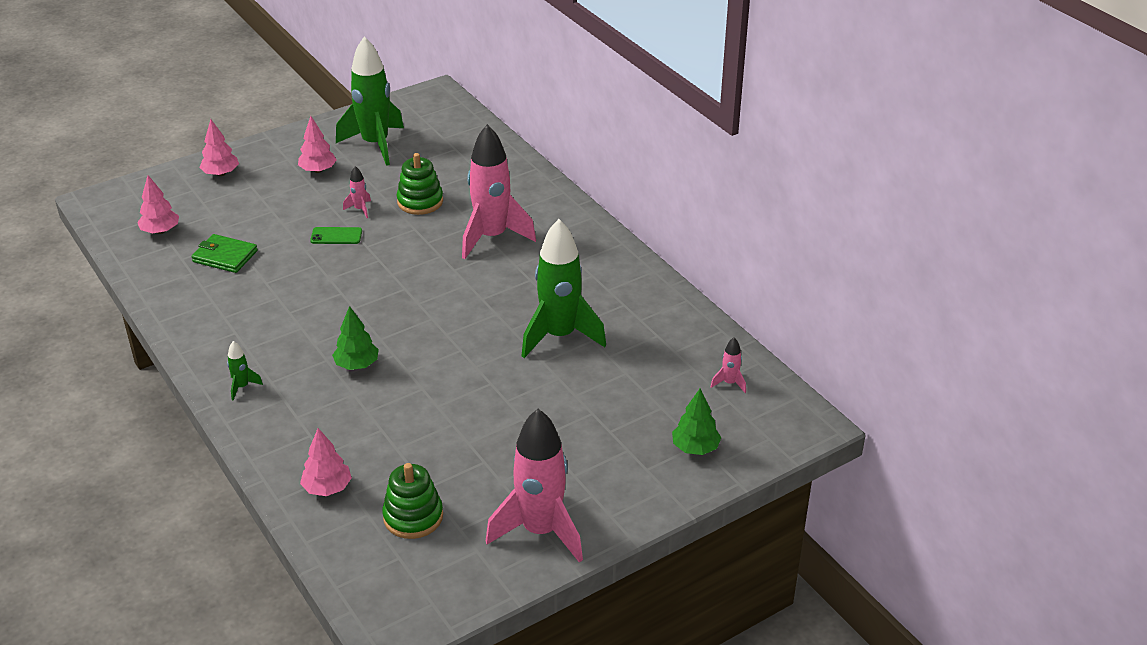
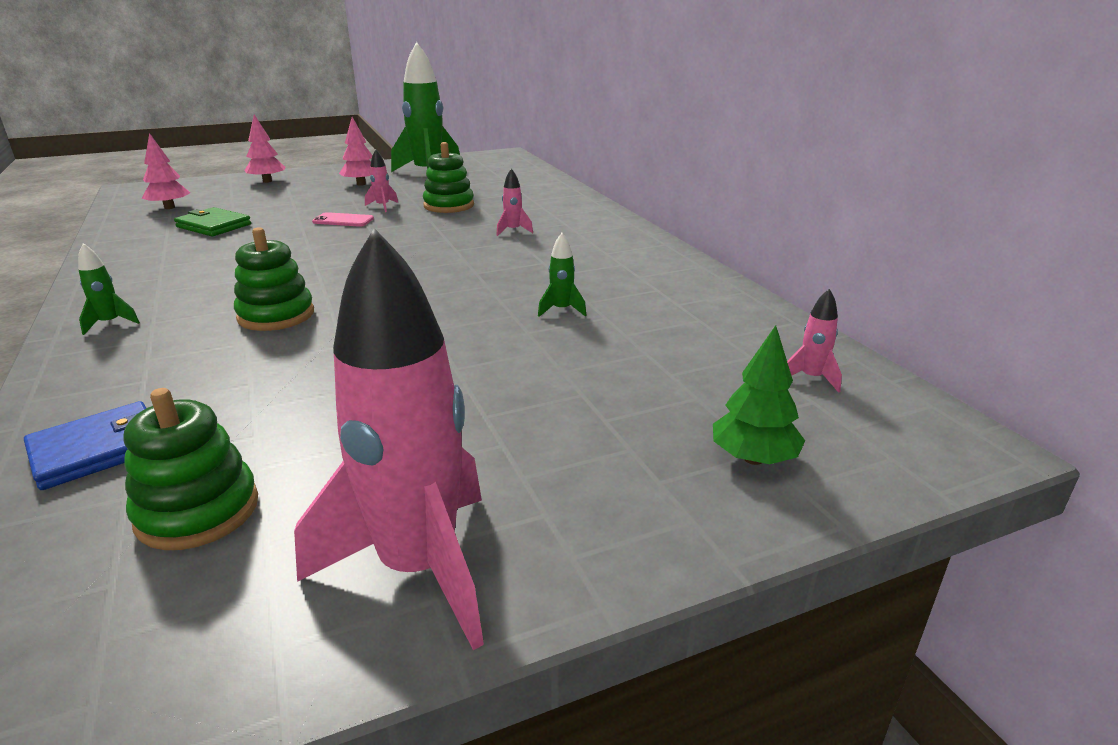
camera: 10 degrees right, 10 degrees down
pink tree [300,428,352,496] -> blue wallet [24,401,146,490]
green phone [310,227,362,244] -> pink phone [312,212,374,227]
green tree [332,306,379,370] -> green stacking toy [234,227,314,331]
pink rocket [462,124,536,259] -> pink rocket [496,168,533,236], size x0.40
green rocket [522,219,606,358] -> green rocket [538,233,587,317], size x0.40

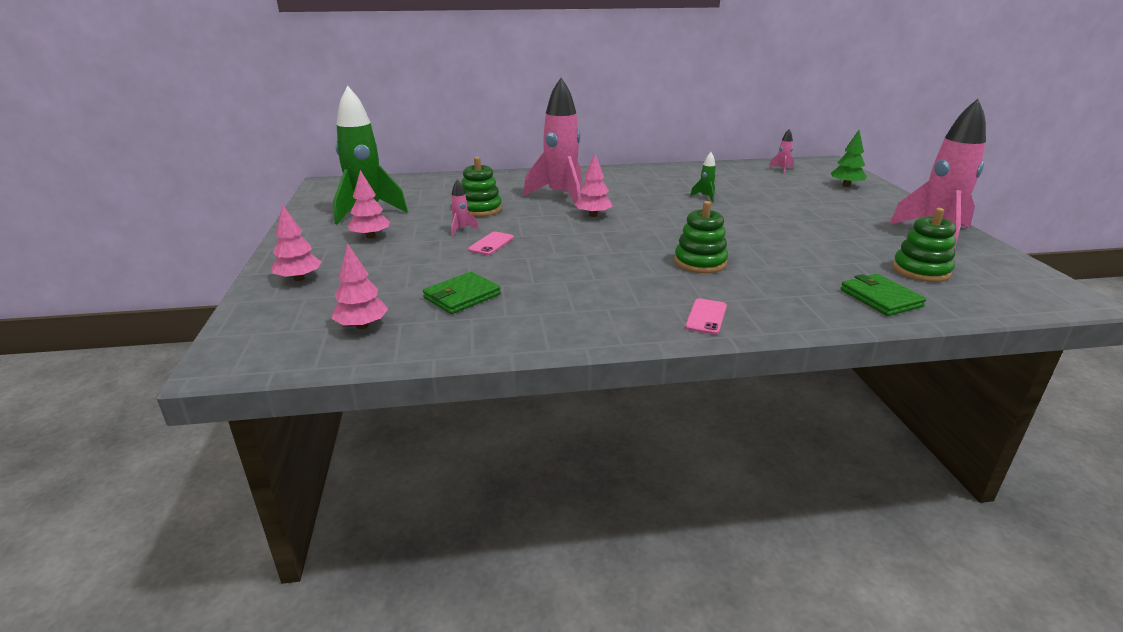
camera: 75 degrees left, 0 degrees up
blue wallet [24,401,146,490] -> green wallet [841,274,926,316]
green rocket [78,243,140,335] -> pink phone [685,298,727,335]
pink rocket [496,168,533,236] -> pink rocket [523,78,582,208], size x2.47
none -> pink tree [574,154,613,217]

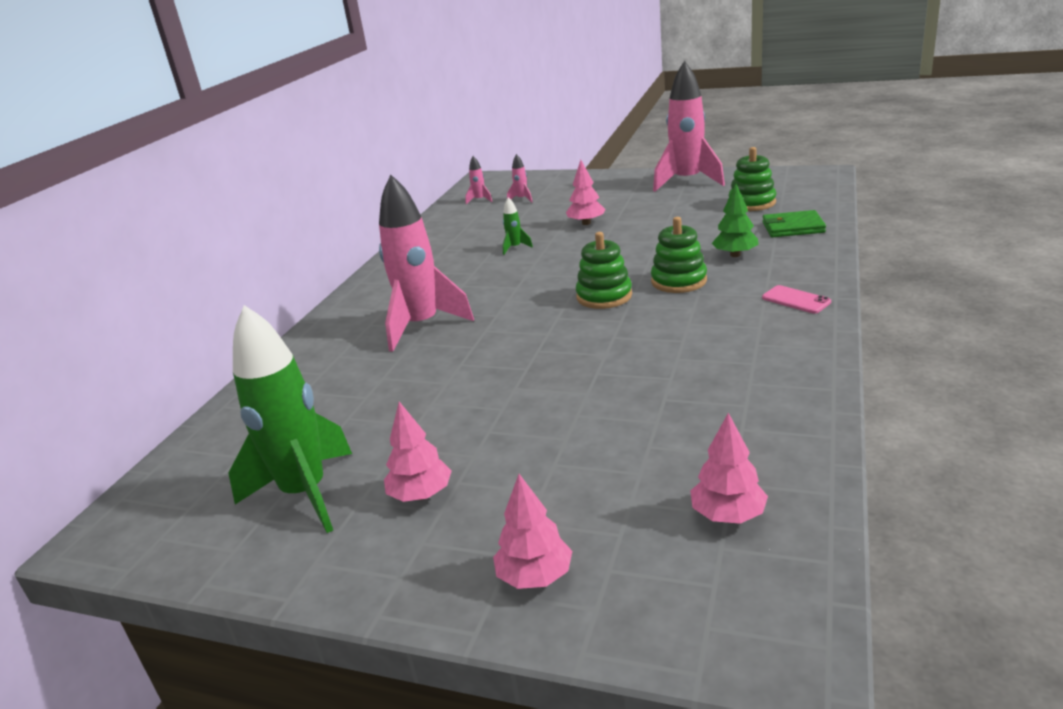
camera: 60 degrees left, 0 degrees up
green wallet [423,272,501,314] -> none
pink rocket [450,180,479,236] -> pink rocket moved to [507,154,533,203]
green stacking toy [461,157,502,217] -> green stacking toy moved to [576,232,632,309]
pink phone [468,232,514,255] -> none
pink tree [574,154,613,217] -> pink tree moved to [566,160,605,225]
green tree [831,130,867,187] -> green tree moved to [712,183,759,257]

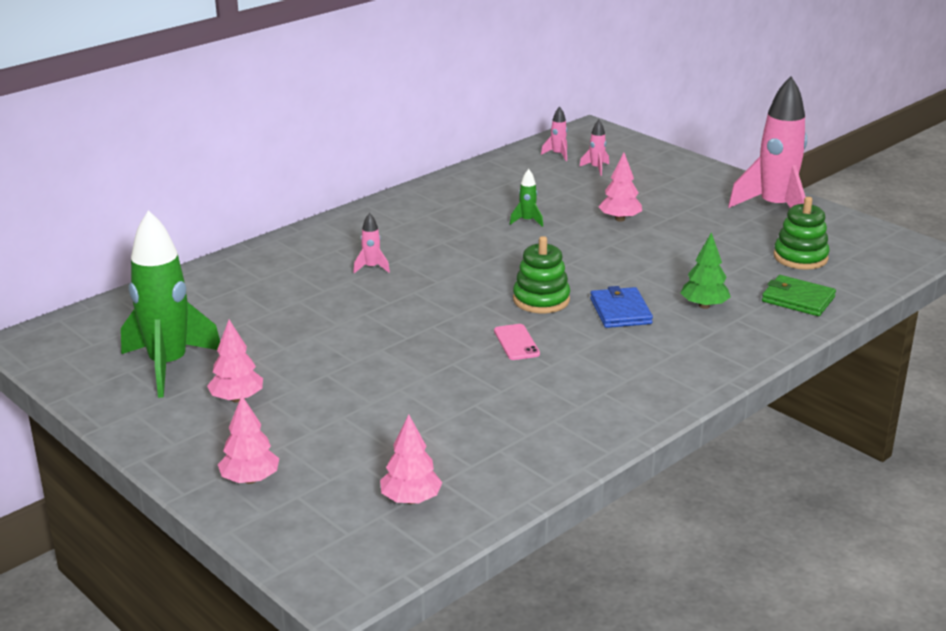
camera: 25 degrees right, 0 degrees up
pink rocket [379,175,474,352] -> pink rocket [353,213,390,273], size x0.40
green stacking toy [651,217,707,293] -> blue wallet [590,286,653,328]
pink phone [762,285,831,313] -> pink phone moved to [494,324,540,360]

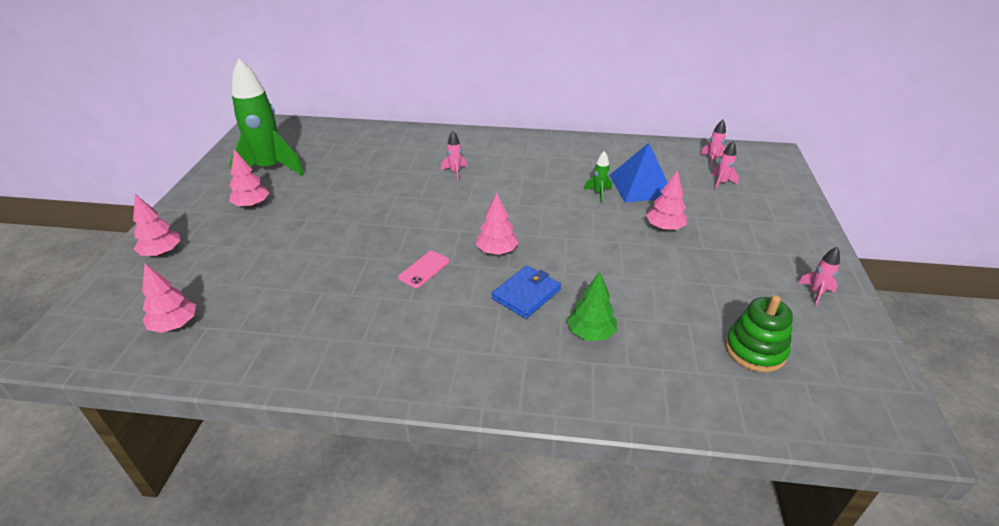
camera: 50 degrees right, 10 degrees up
green stacking toy [513,236,570,313] -> pink tree [476,193,519,255]
pink rocket [728,76,807,208] -> pink rocket [798,247,840,306], size x0.40
green wallet [762,275,836,316] -> none
none -> blue pyramid [609,143,668,203]

